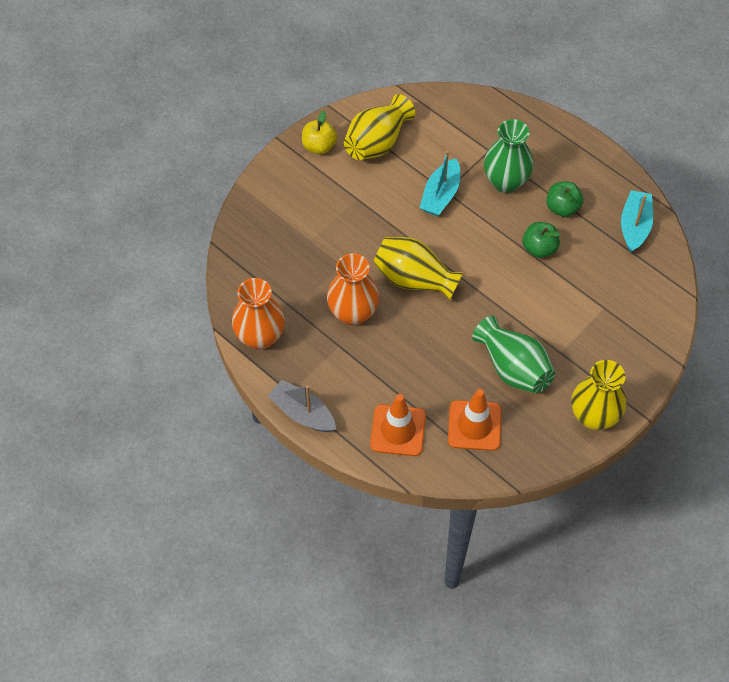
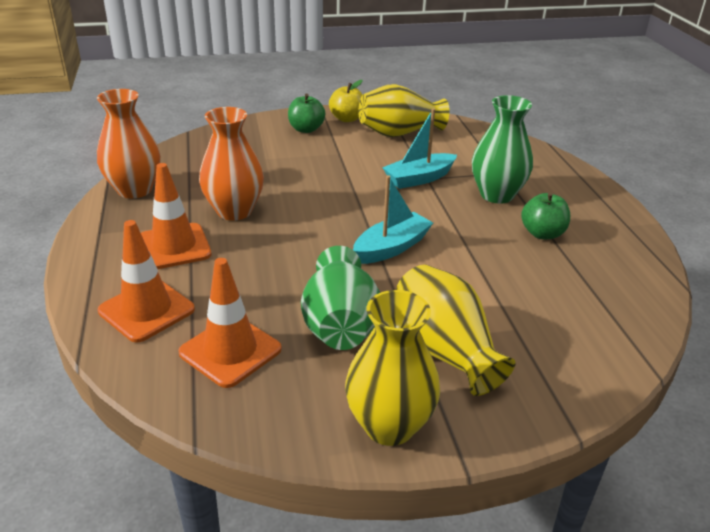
camera: 35 degrees right, 25 degrees down
grey boat [268,380,336,432] -> none
yellow vase [373,237,463,301] -> yellow vase moved to [396,265,516,396]
green apple [522,222,560,258] -> green apple moved to [288,94,325,133]
turquoise boat [621,190,653,252] -> turquoise boat moved to [353,175,433,264]
none -> orange traffic cone [141,163,211,269]

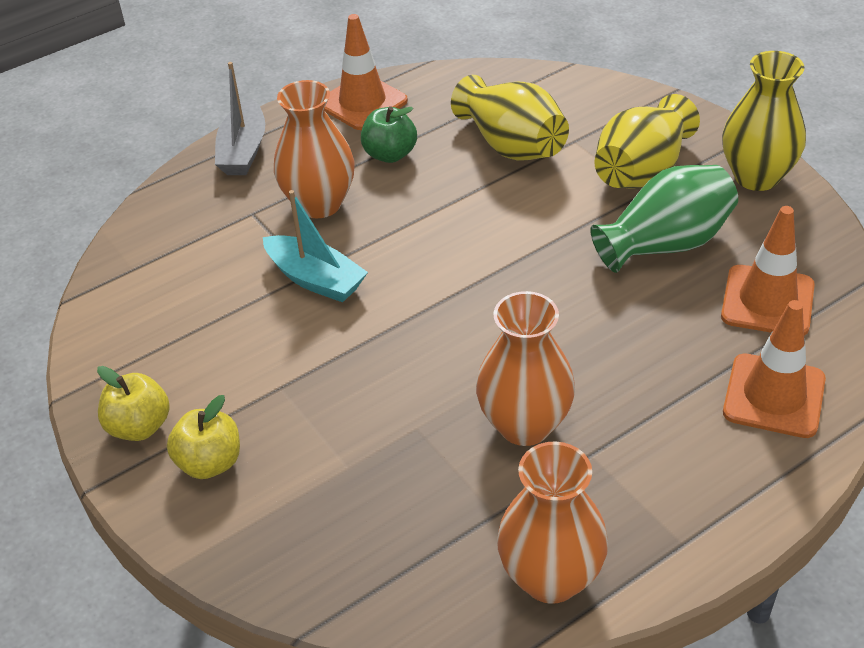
camera: 110 degrees left, 10 degrees up
orange traffic cone [141,163,211,269] -> orange traffic cone moved to [324,14,408,130]
green apple [288,94,325,133] -> yellow apple [167,395,240,479]
turquoise boat [353,175,433,264] -> none
yellow vase [358,84,449,137] -> yellow vase moved to [451,75,569,161]
green vase [472,95,533,204] -> orange vase [274,80,355,218]
none -> grey boat [215,62,265,175]

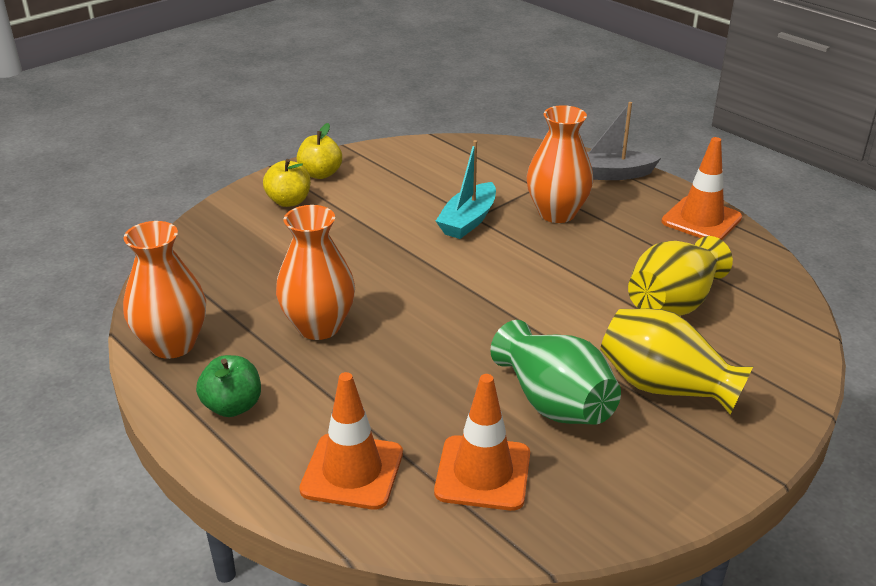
camera: 80 degrees right, 10 degrees down
green apple [361,106,417,163] -> green apple moved to [196,355,261,417]
yellow vase [722,51,806,191] -> none

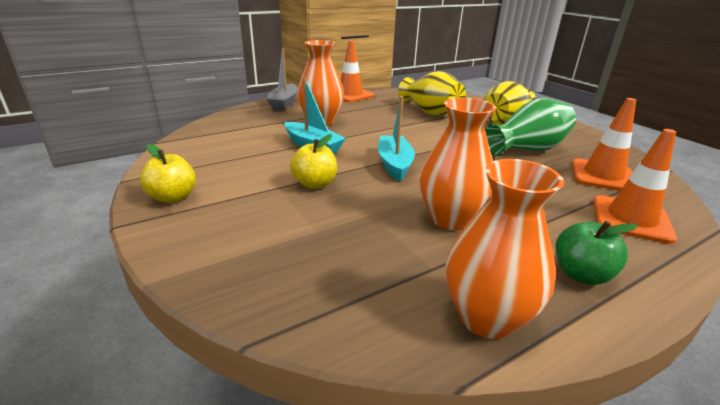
camera: 80 degrees left, 5 degrees down
yellow apple [263,159,311,207] -> yellow apple moved to [290,134,337,189]
none -> turquoise boat [378,96,415,182]

